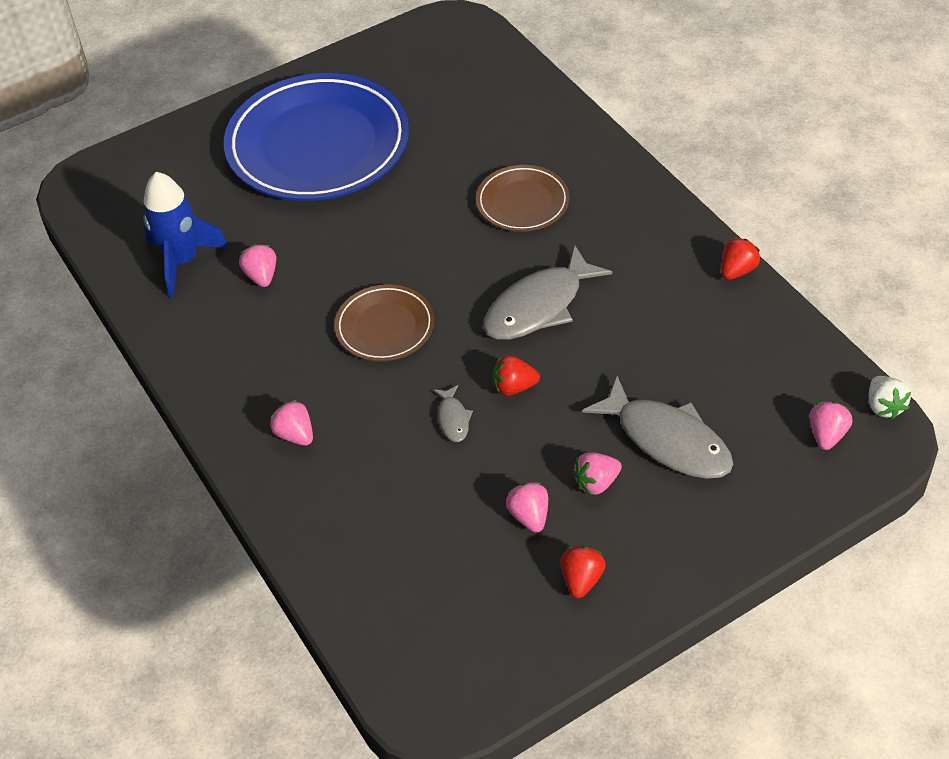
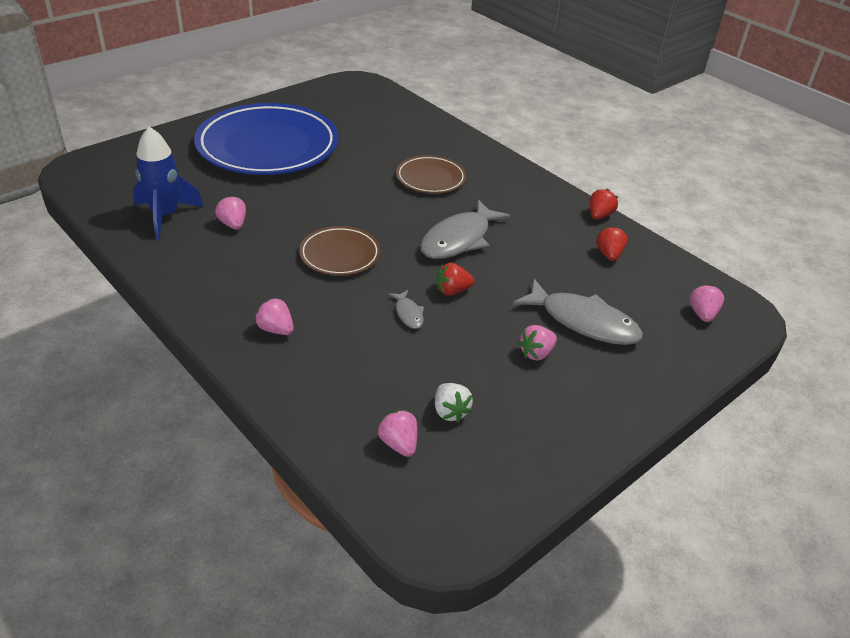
camera: 15 degrees left, 10 degrees down
pink strawberry [506,482,548,532] -> pink strawberry moved to [378,410,417,457]
red strawberry [561,546,606,598] -> red strawberry moved to [596,226,628,261]
white strawberry [869,376,911,419] -> white strawberry moved to [435,383,473,423]

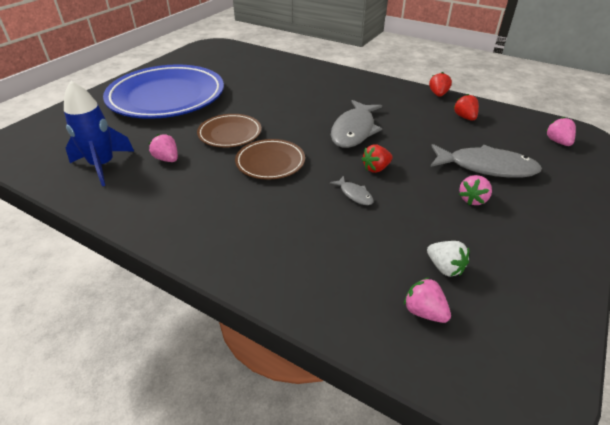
camera: 15 degrees left, 0 degrees up
pink strawberry [255,298,294,335] -> none
brown plate [396,155,467,194] -> brown plate moved to [197,114,261,148]

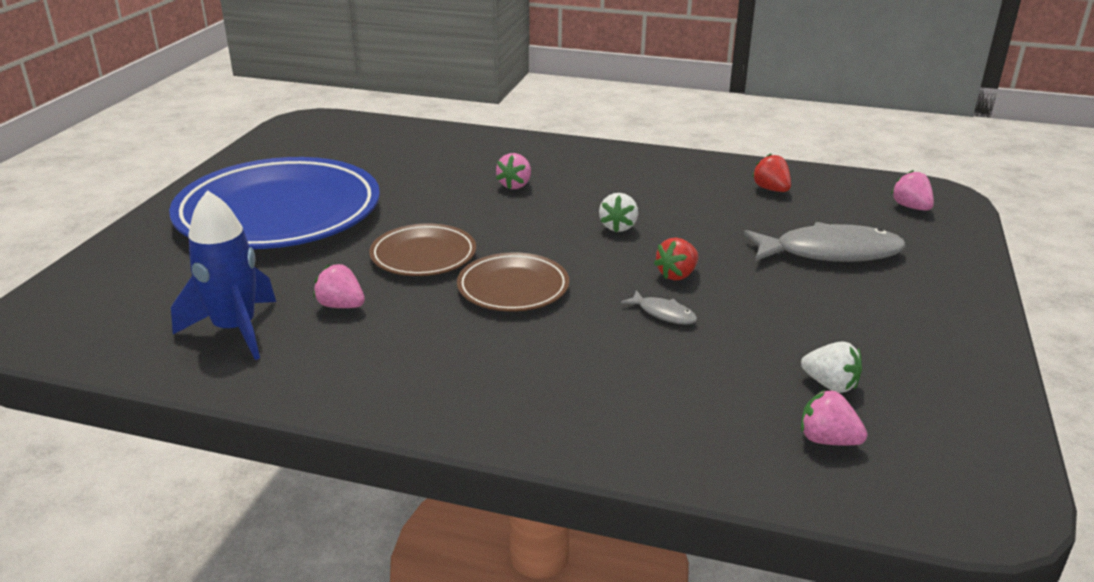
camera: 15 degrees left, 10 degrees down
grey fish [331,100,382,148] -> white strawberry [599,193,638,232]
red strawberry [429,72,452,97] -> none
pink strawberry [459,175,492,205] -> pink strawberry moved to [496,153,531,189]

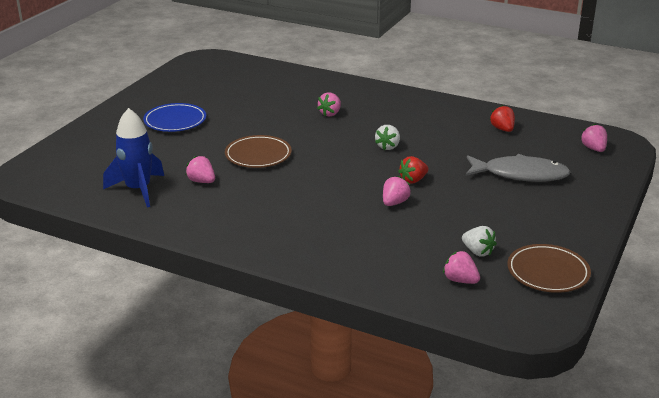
camera: 10 degrees right, 0 degrees up
blue plate [169,157,380,249] -> blue plate [143,103,206,132], size x0.48
brown plate [457,253,569,311] -> brown plate moved to [507,244,591,293]
grey fish [621,290,697,324] -> pink strawberry [383,176,411,206]

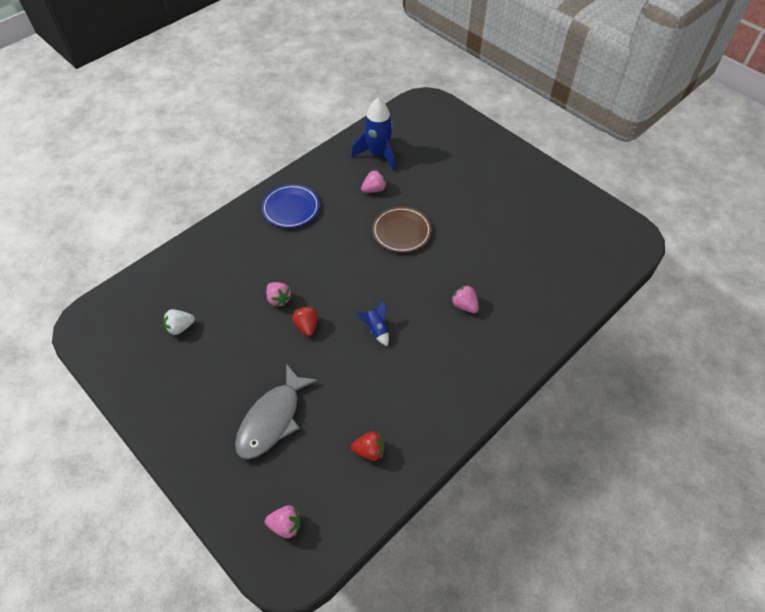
camera: 110 degrees right, 25 degrees up
blue plate [143,103,206,132] -> blue plate moved to [262,184,320,228]
white strawberry [375,125,400,150] -> blue rocket [356,300,389,346]
pink strawberry [443,251,480,284] -> none
brown plate [507,244,591,293] -> none

